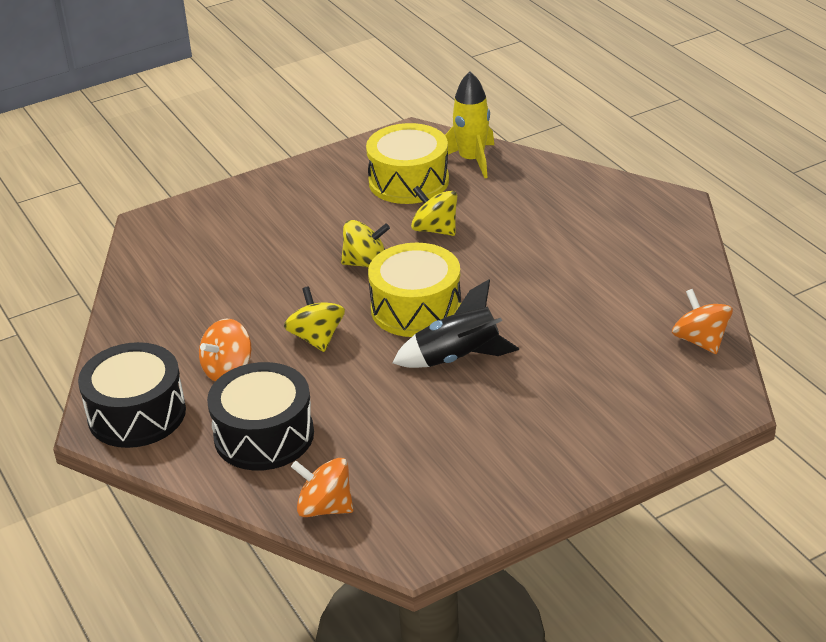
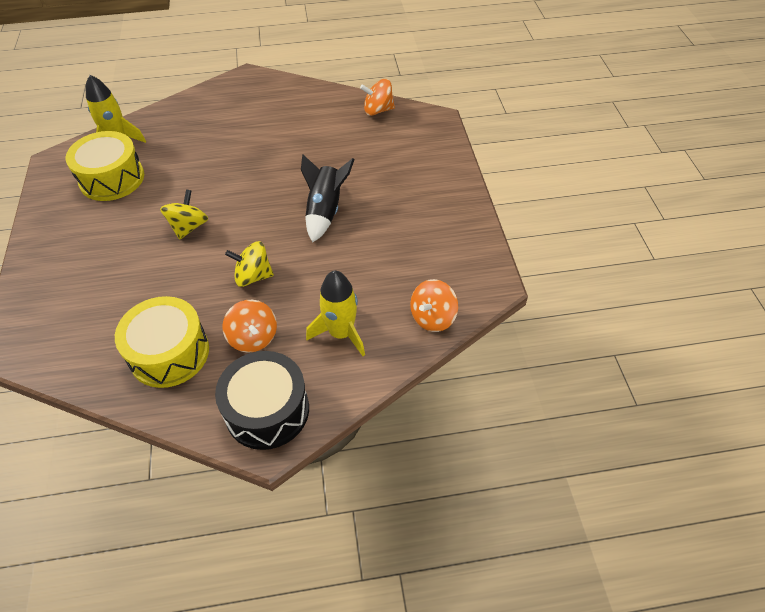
camera: 70 degrees left, 15 degrees up
black drum [207,362,314,471] -> yellow rocket [306,270,365,356]
yellow drum [368,243,461,337] -> yellow drum moved to [115,296,209,388]
yellow spinning top [411,186,457,236] -> none

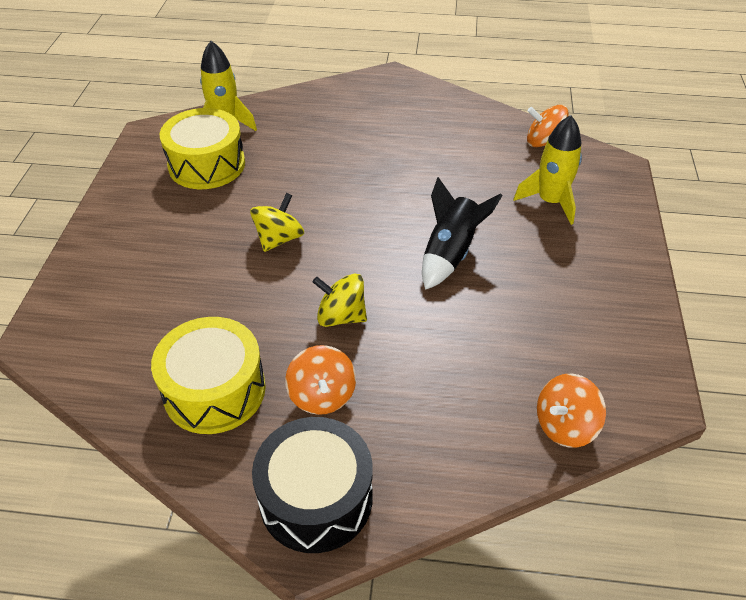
camera: 15 degrees right, 5 degrees down
yellow rocket [306,270,365,356] -> yellow rocket moved to [514,115,582,225]

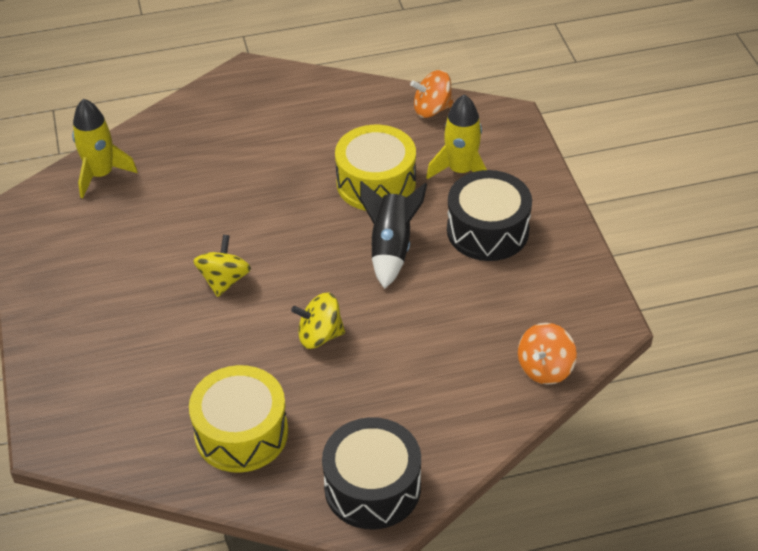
camera: 20 degrees left, 0 degrees up
yellow drum [160,108,245,189] -> yellow drum moved to [335,125,416,211]
orange spinning top [285,345,356,415] -> none
none -> black drum [447,170,532,261]

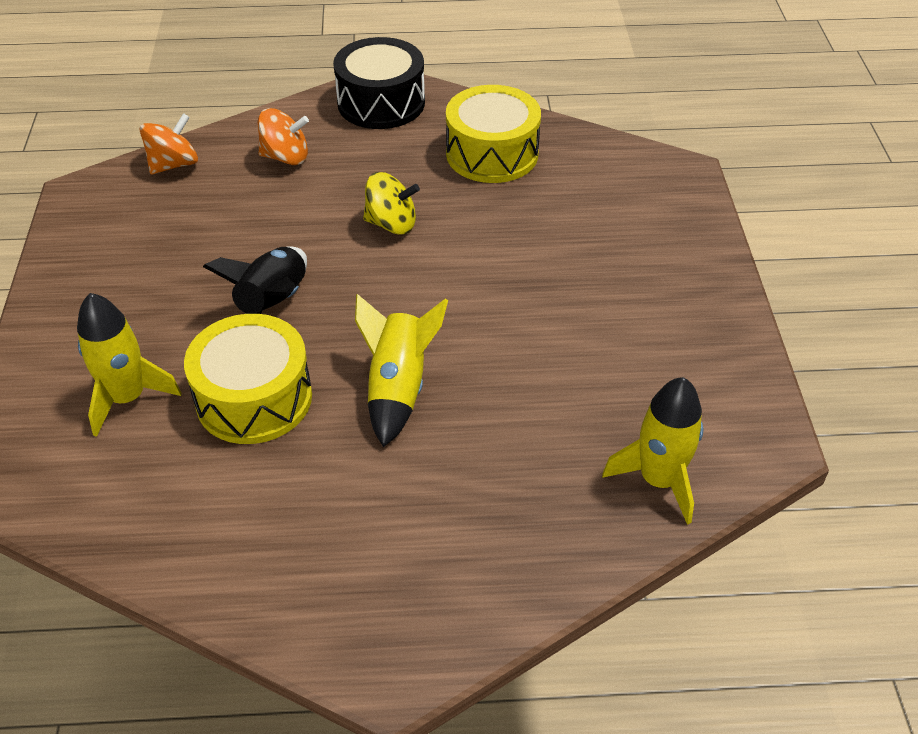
camera: 170 degrees left, 0 degrees up
yellow spinning top [193,235,251,297] -> none
orange spinning top [410,70,454,118] -> orange spinning top moved to [258,108,309,165]
black drum [447,170,532,261] -> none
none -> yellow rocket [355,294,448,447]

